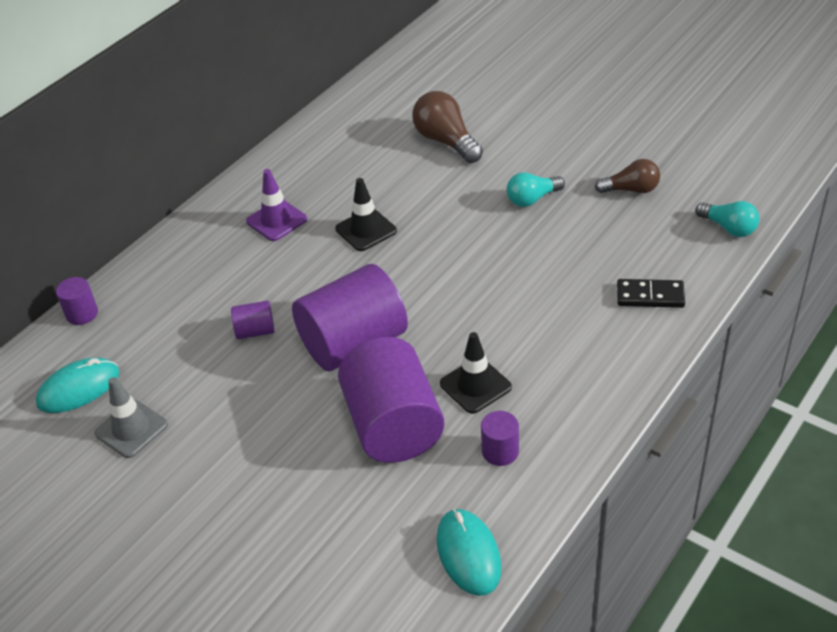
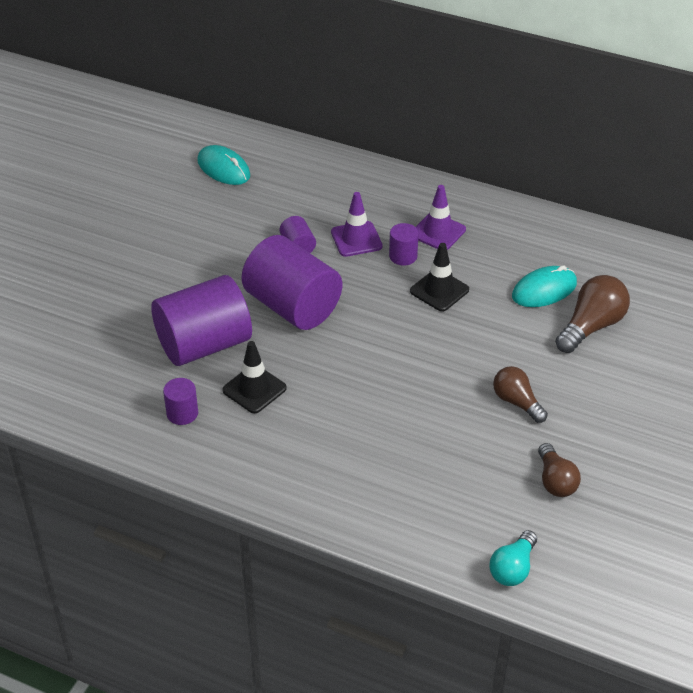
camera: 75 degrees right, 0 degrees up
purple cylinder [56,277,98,325] -> purple cylinder moved to [389,223,419,266]
grey traffic cone [94,377,168,458] -> none
turquoise mouse [437,509,502,596] -> turquoise mouse moved to [512,265,577,307]
turquoise light bulb [507,172,565,207] -> brown light bulb [493,366,548,423]
black domino [617,279,685,308] -> none
none -> purple traffic cone [331,192,383,257]

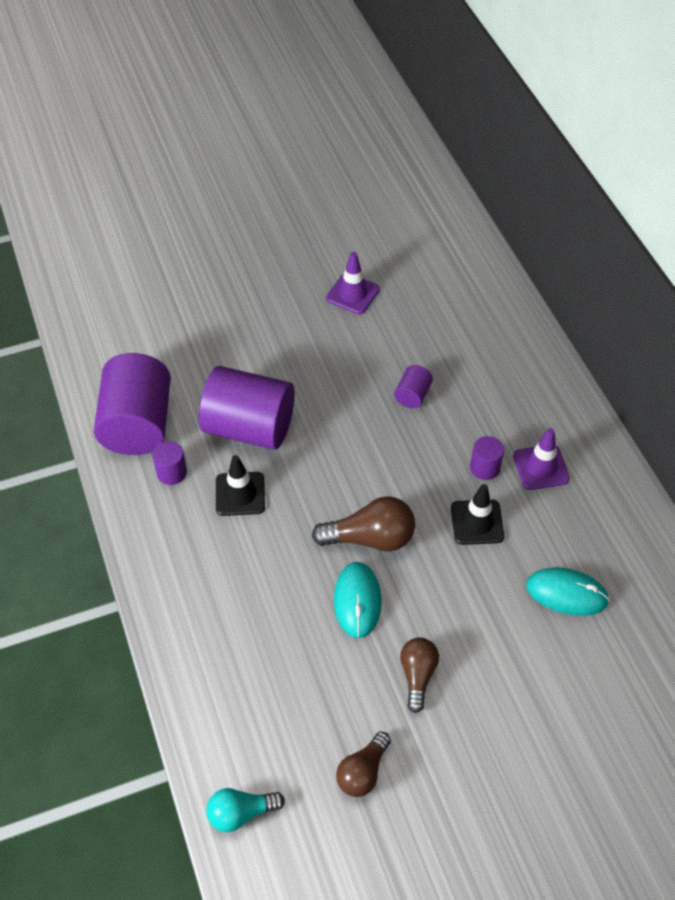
camera: 45 degrees right, 10 degrees up
turquoise mouse [197,145,250,185] -> turquoise mouse moved to [334,562,382,638]
purple cylinder [242,235,342,330] -> purple cylinder moved to [94,353,171,455]
purple traffic cone [331,192,383,257] -> purple traffic cone moved to [326,252,380,314]
brown light bulb [555,275,630,353] -> brown light bulb moved to [312,496,415,552]

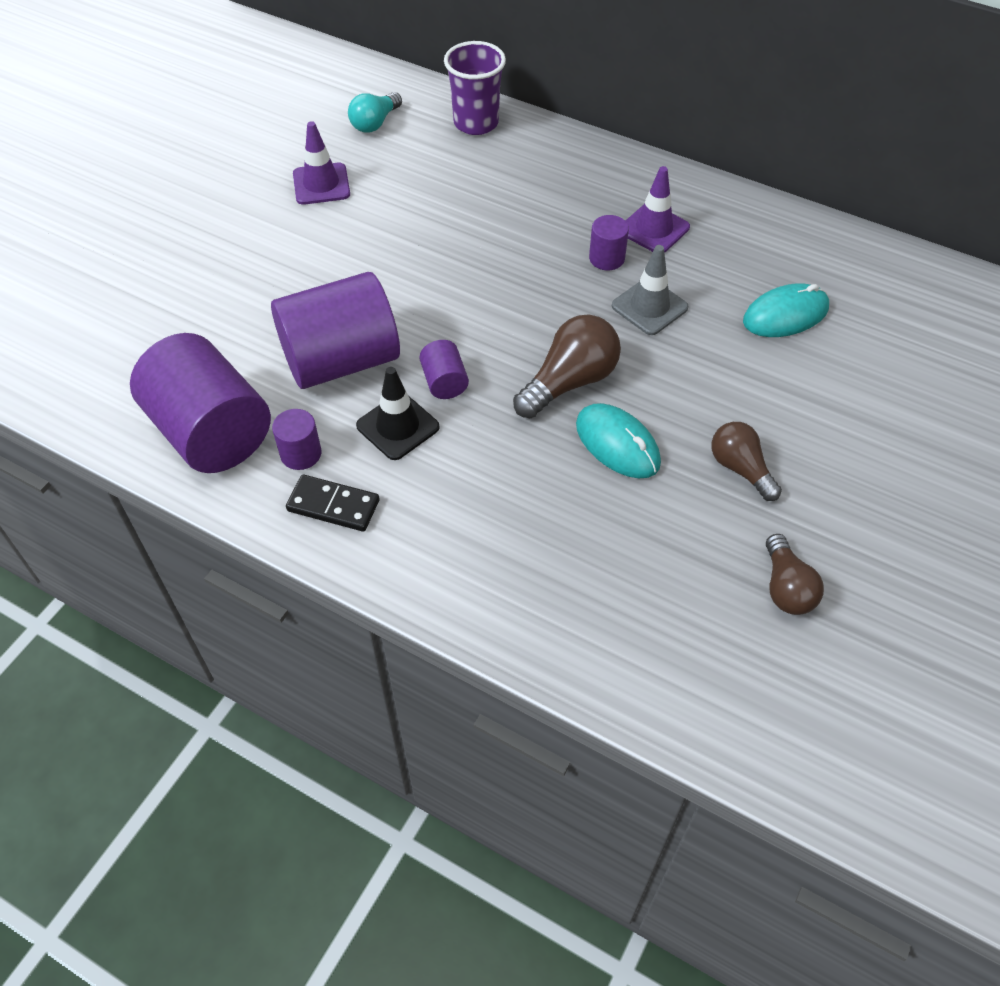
camera: 40 degrees left, 0 degrees up
turquoise light bulb [206,788,285,832] -> turquoise light bulb moved to [348,92,402,133]
purple cylinder [394,365,433,408] -> purple cylinder moved to [419,340,469,399]
black traffic cone [451,484,504,545] -> grey traffic cone [612,245,688,335]
none -> black domino [286,475,379,532]
none -> purple cup [444,41,506,135]

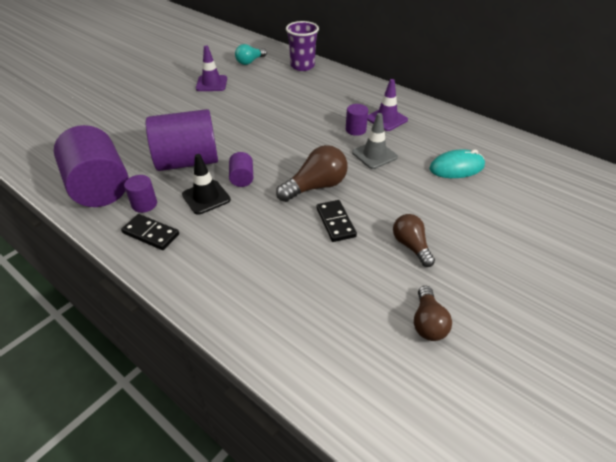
camera: 10 degrees right, 10 degrees down
turquoise mouse [576,403,661,478] -> black domino [316,200,357,242]

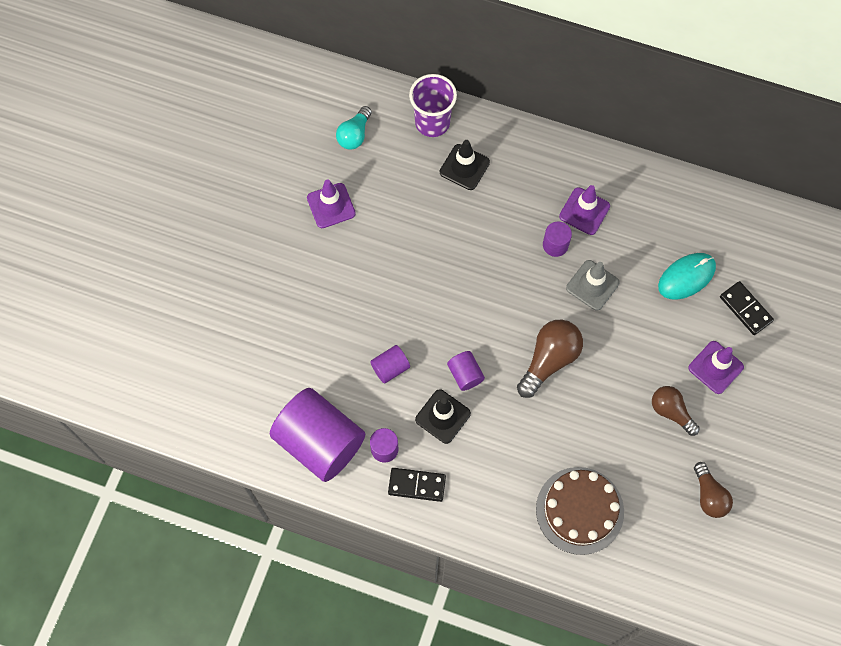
camera: 20 degrees left, 25 degrees up
purple cylinder [146,109,218,171] -> purple cylinder [370,345,410,384], size x0.44
black domino [316,200,357,242] -> black domino moved to [720,281,774,335]
none -> black traffic cone [440,140,490,190]
none -> brown cake [536,467,624,555]
none -> purple traffic cone [688,341,744,394]

